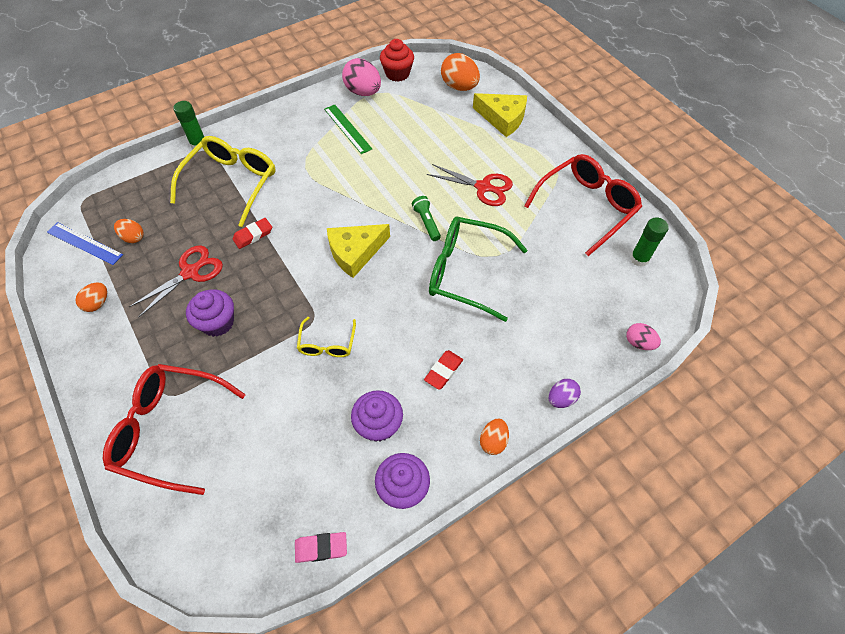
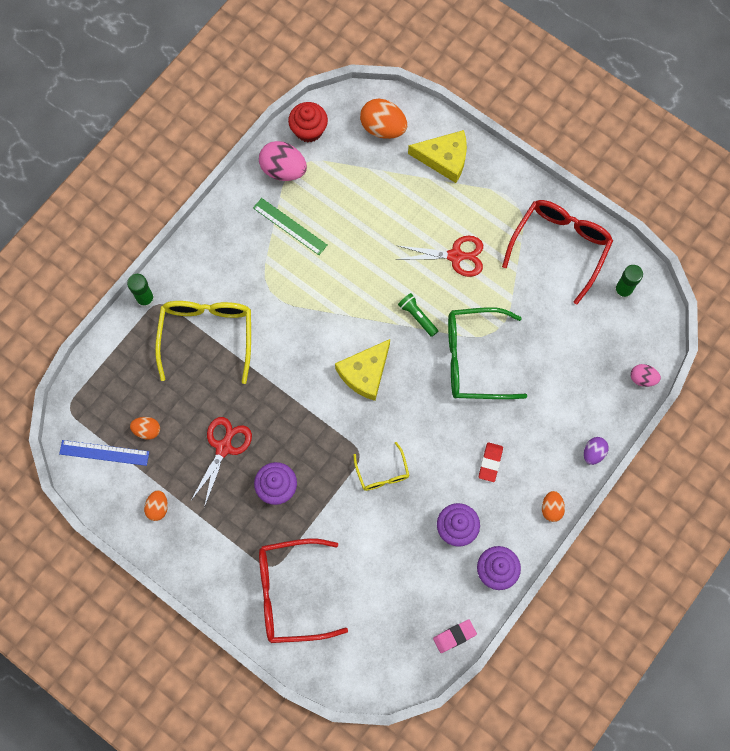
camera: 20 degrees left, 15 degrees up
red eraser [233,218,272,249] -> none

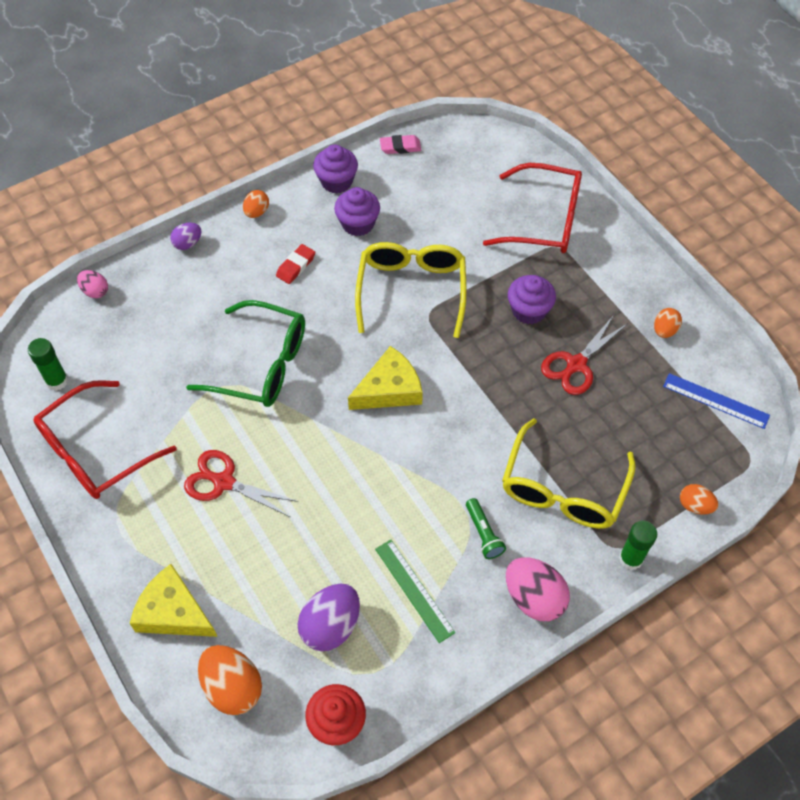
camera: 160 degrees left, 15 degrees down
orange egg [130,417,160,440] -> orange egg moved to [680,484,718,515]
pink egg [259,141,307,181] -> pink egg moved to [506,557,570,621]
yellow glasses [353,442,409,491] -> yellow glasses [355,242,467,338], size x1.92
green flashlight [398,293,438,337] -> green flashlight moved to [466,498,506,559]
none -> purple egg [298,584,360,651]

